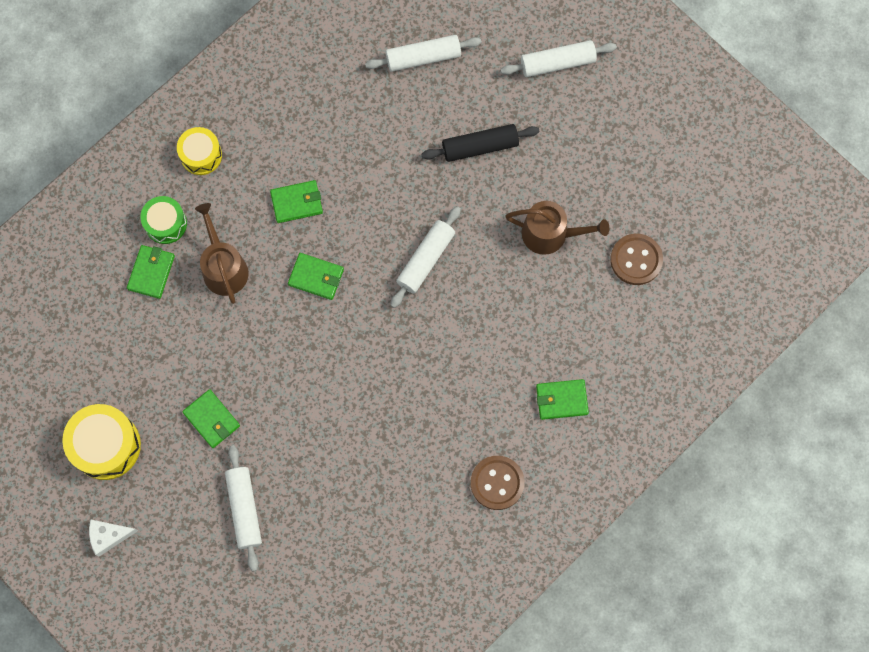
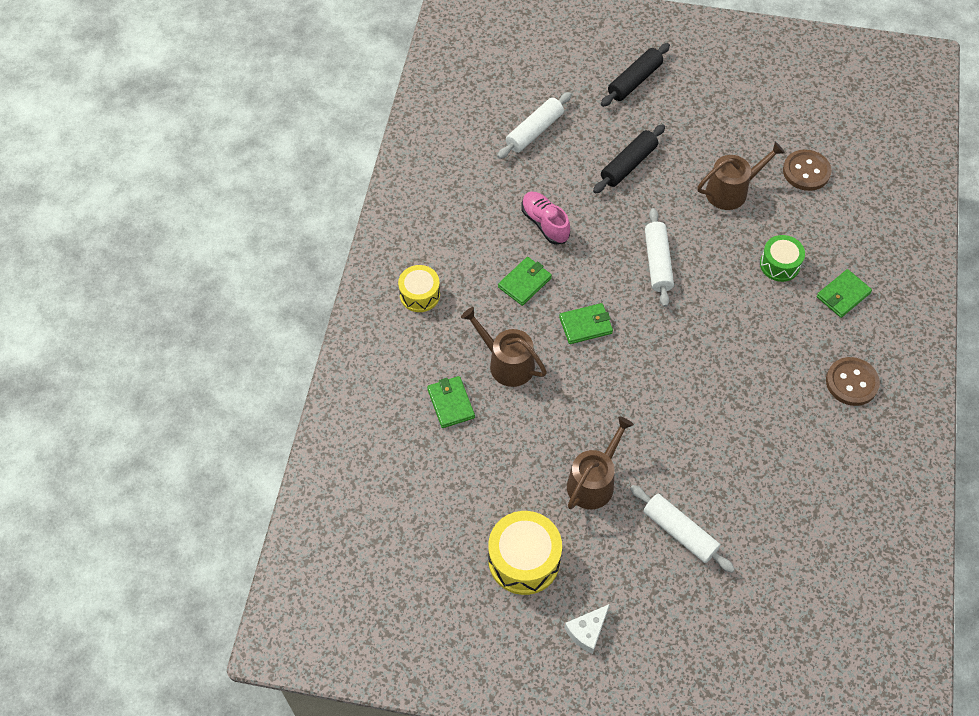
camera: 35 degrees left, 15 degrees down
green drum [140,196,187,244] -> green drum moved to [760,235,805,282]
green wallet [182,389,240,448] -> brown watering can [567,416,634,509]
white rolling pin [500,40,617,77] -> black rolling pin [601,43,670,107]
none -> pink shoe [521,192,570,245]

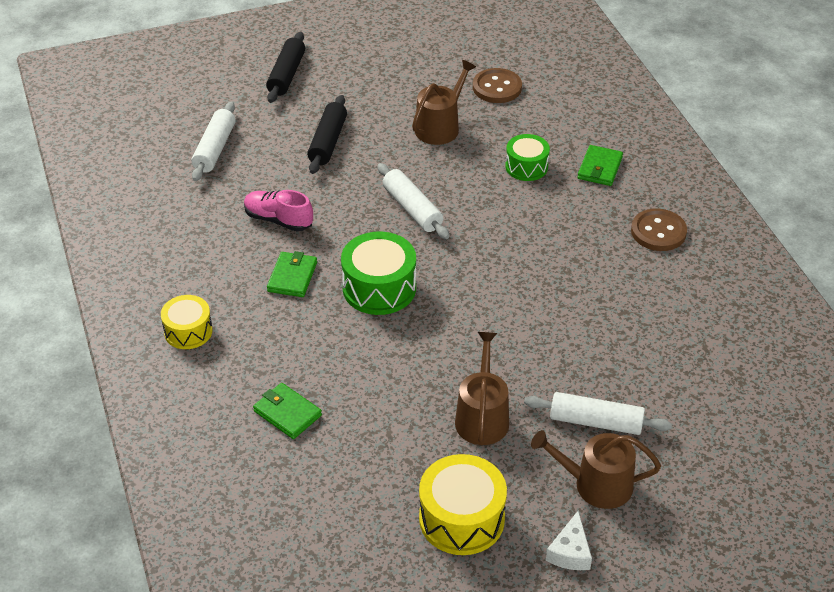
camera: 30 degrees left, 15 degrees down
brown watering can [461,307,547,387] -> brown watering can moved to [531,430,661,509]
green wallet [559,303,613,344] -> green drum [341,232,416,315]

